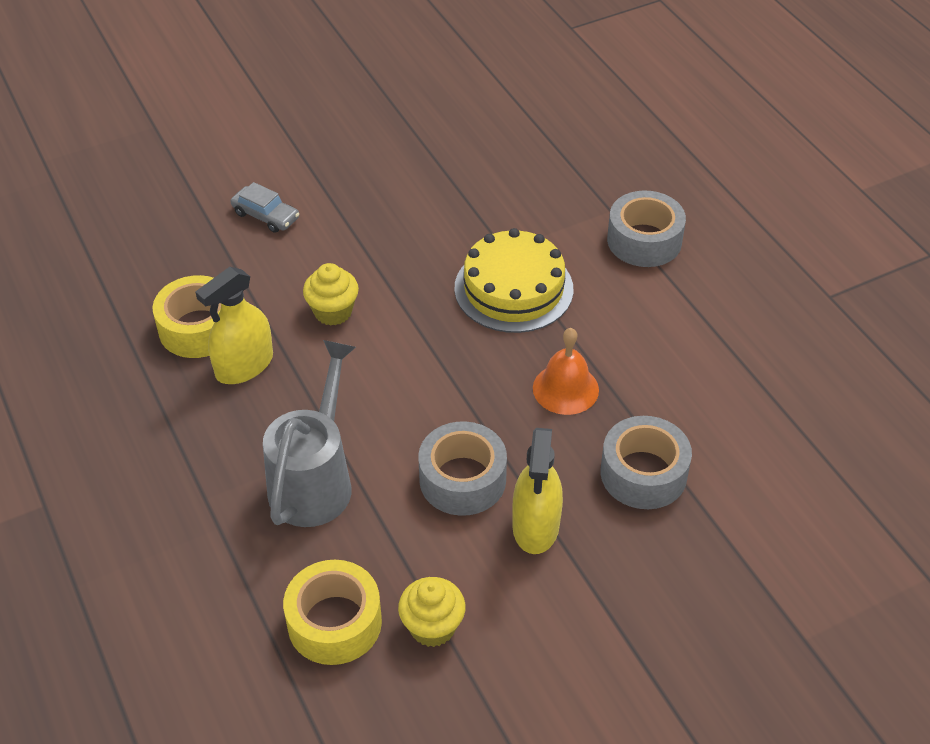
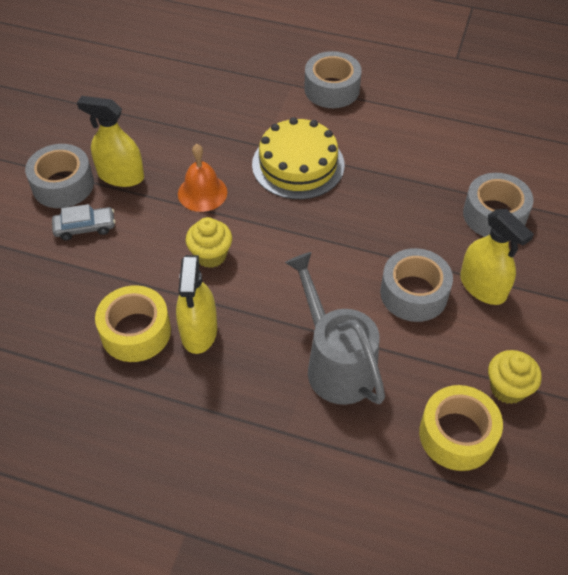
camera: 45 degrees left, 5 degrees up
orange bell [533,328,599,415] -> orange bell moved to [178,144,227,212]
none -> grey tape [25,144,94,208]
none -> yellow spray bottle [77,96,144,187]

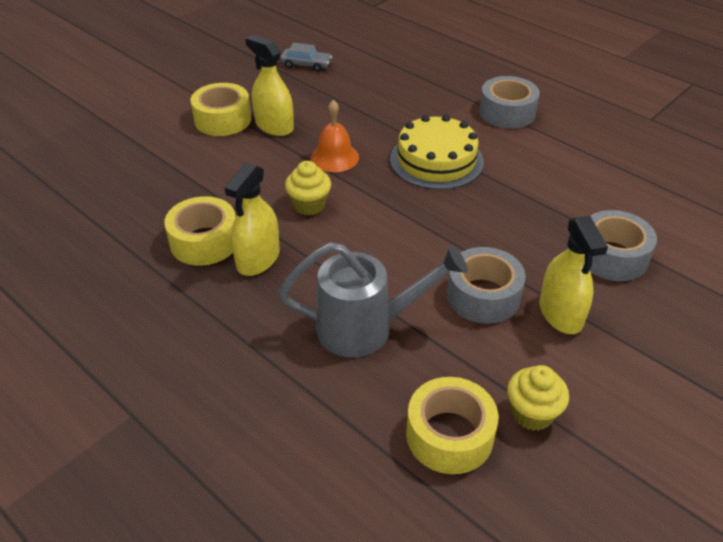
camera: 25 degrees right, 10 degrees down
grey tape [25,144,94,208] -> yellow tape [191,83,251,136]
grey car [52,204,115,241] -> grey car moved to [280,43,332,72]
grey watering can [285,252,385,405] -> grey watering can turned 90 degrees clockwise [279,242,468,358]

